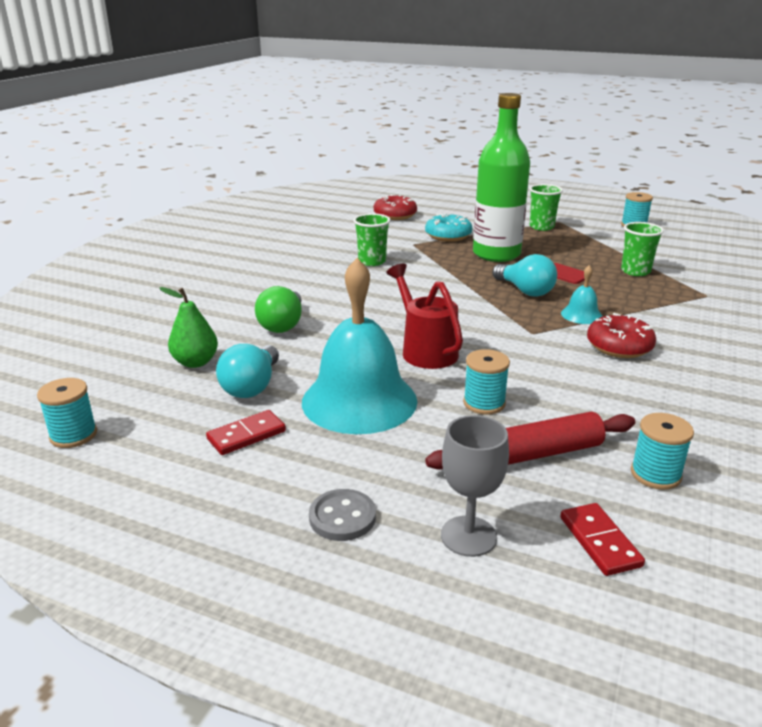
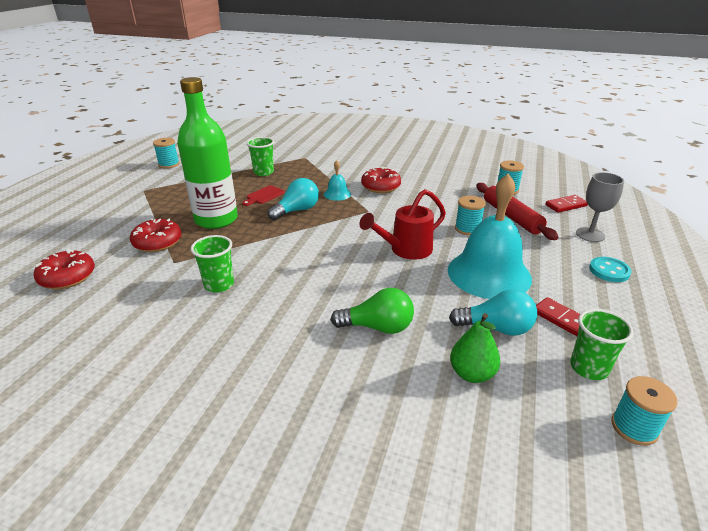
camera: 95 degrees left, 5 degrees up
grey button [309,489,376,541] -> turquoise button [589,257,631,282]
turquoise donut [425,214,473,242] -> red donut [130,218,181,252]
green cup [530,184,563,231] -> green cup moved to [570,309,634,380]

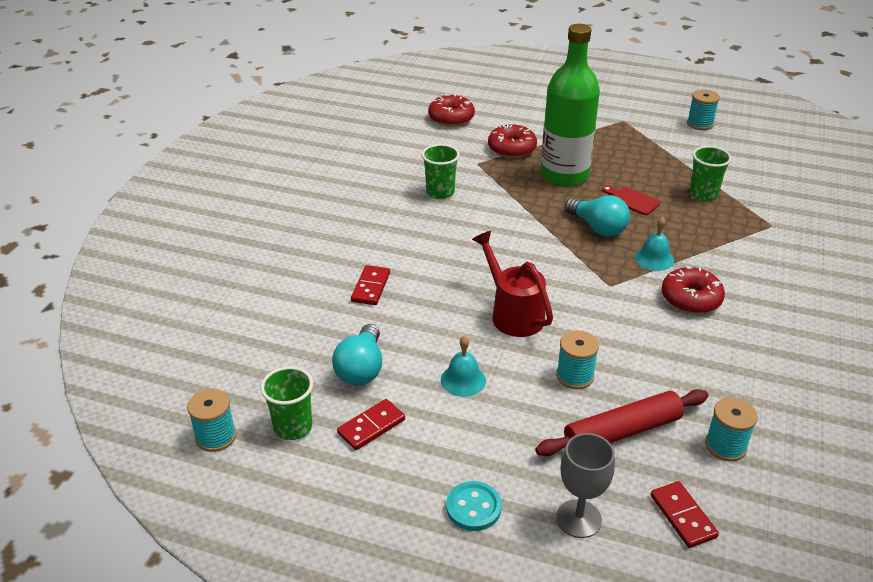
camera: 90 degrees right, 5 degrees up
green light bulb [331,288,414,334] -> red domino [351,265,390,305]
turquoise bell [448,174,532,299] -> turquoise bell [441,336,486,397], size x0.43
green pear [450,313,500,383] -> none

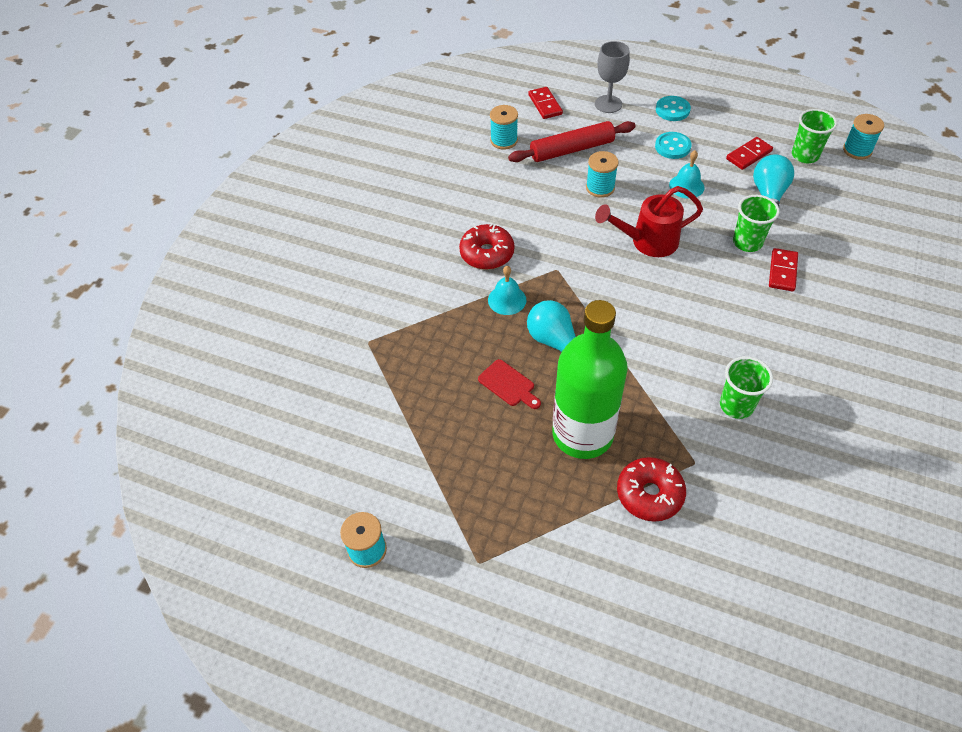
camera: 175 degrees left, 15 degrees up
red donut [428,94,475,127] -> none
red watering can [472,231,553,337] -> red watering can turned 105 degrees clockwise [595,186,703,257]
green cup [689,146,732,201] -> green cup moved to [733,195,780,252]
none -> turquoise button [655,132,691,159]

